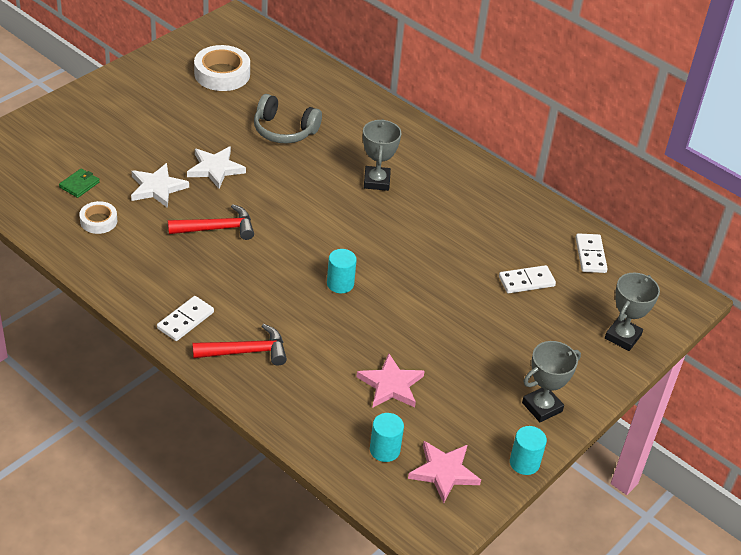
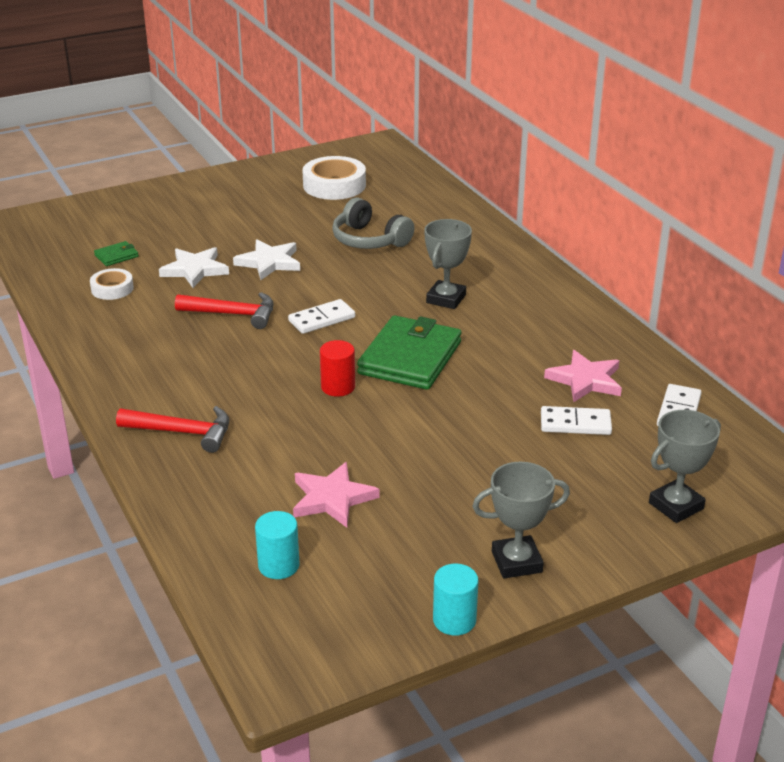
camera: 25 degrees right, 10 degrees down
white domino [157,296,214,341] -> white domino moved to [288,299,355,334]
turquoise cylinder [327,249,357,293] -> red cylinder [320,340,355,397]
pink star [408,441,481,503] -> pink star moved to [544,350,622,402]
none -> green wallet [357,315,462,390]

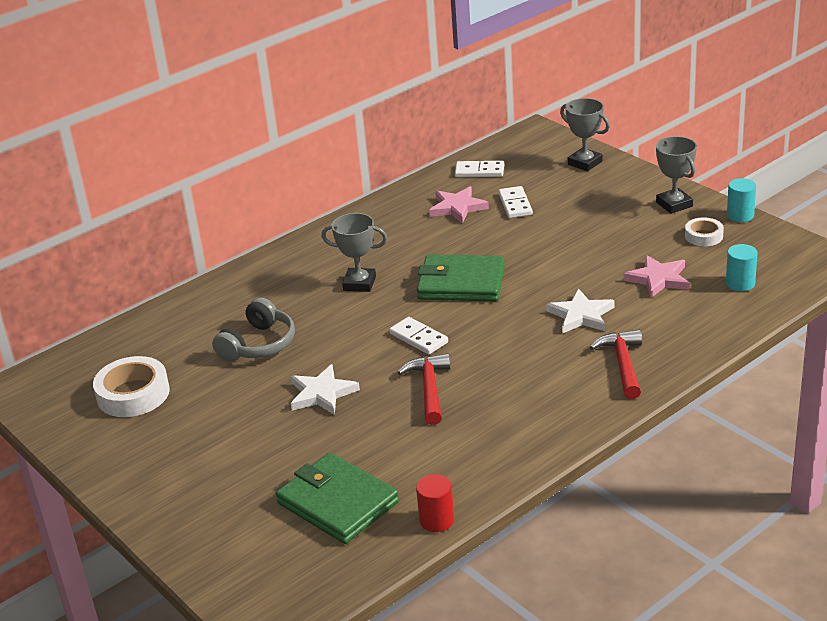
camera: 100 degrees left, 0 degrees up
white tape [90,268,134,300] -> white tape moved to [685,217,724,246]
green wallet [94,241,139,266] -> green wallet [276,453,399,544], size x2.34
white star [159,247,229,288] -> white star moved to [546,289,614,334]
red cylinder [320,340,355,397] -> red cylinder moved to [416,474,454,532]

